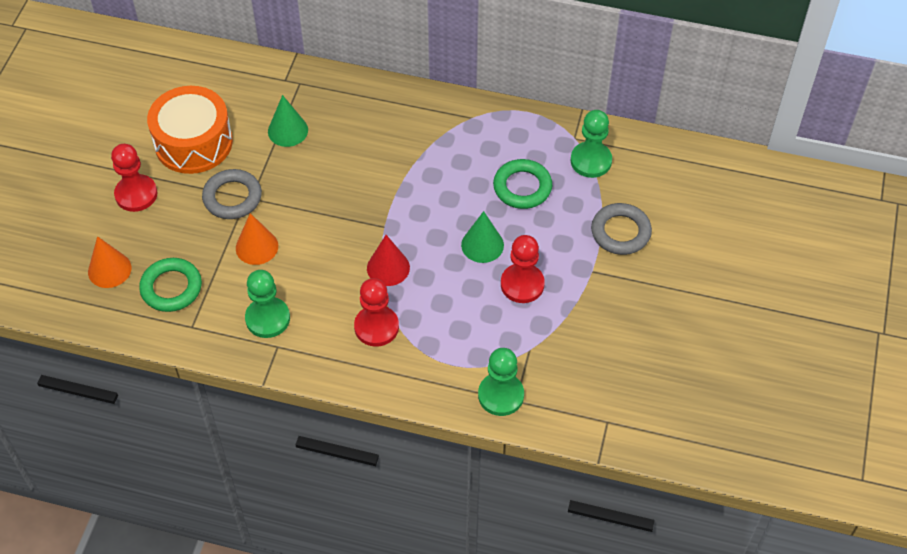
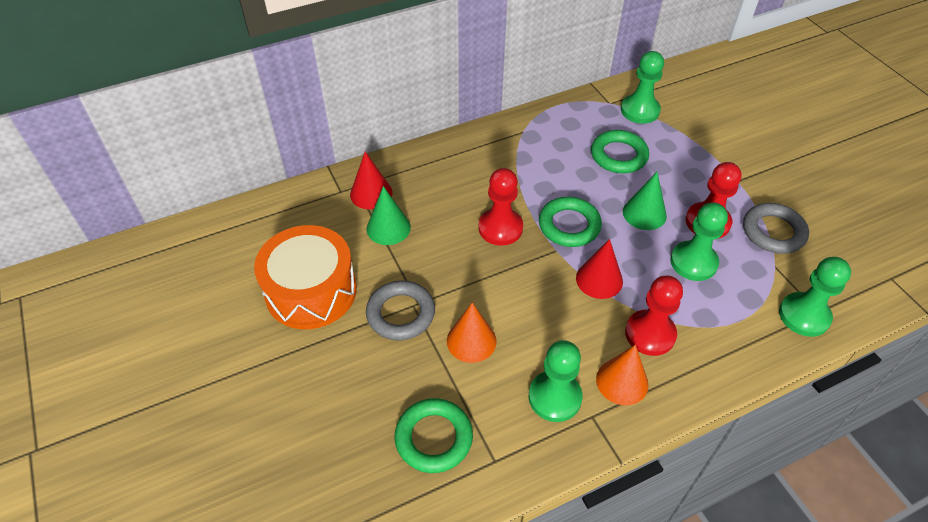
camera: 40 degrees left, 5 degrees down
orange cone [88,236,131,288] -> orange cone moved to [596,345,649,405]
red pawn [111,144,157,212] -> red pawn moved to [478,168,523,246]
grey ring [591,203,652,255] -> grey ring moved to [743,203,809,254]
none -> red cone [350,151,392,209]
none -> green ring [539,197,602,247]
none -> green pawn [670,202,728,281]

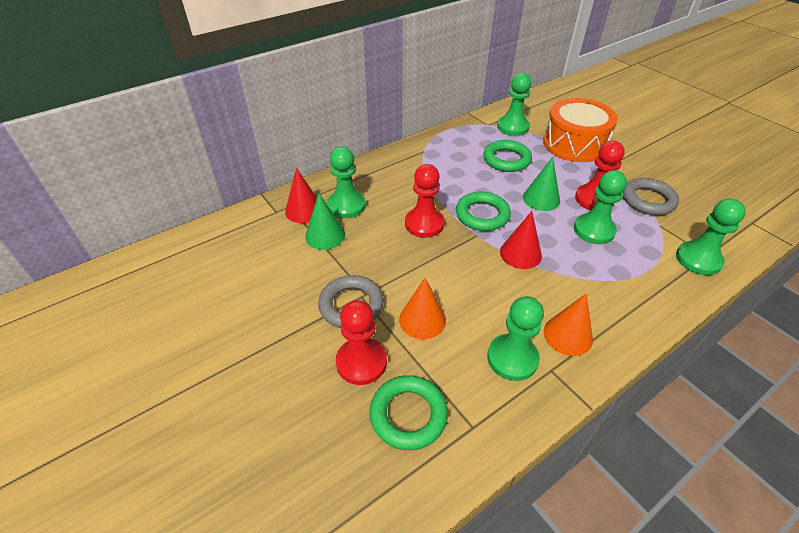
camera: 10 degrees left, 5 degrees down
orange drum [254,225,357,329] -> orange drum moved to [543,98,618,162]
red pawn [625,275,683,356] -> red pawn moved to [336,300,387,385]
none -> green pawn [327,147,366,218]

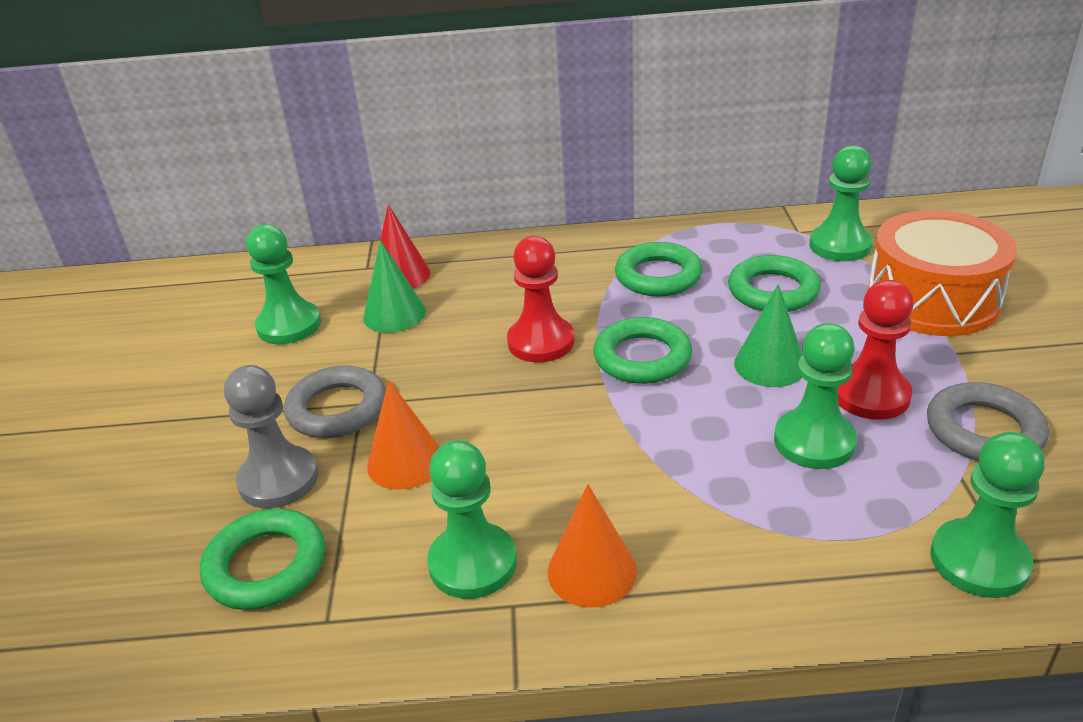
camera: 35 degrees right, 10 degrees down
green pawn [327,147,366,218] -> green pawn moved to [246,224,321,344]
red pawn [336,300,387,385] -> grey pawn [224,365,318,508]
red cone [500,211,542,269] -> none
none -> green ring [615,242,703,297]

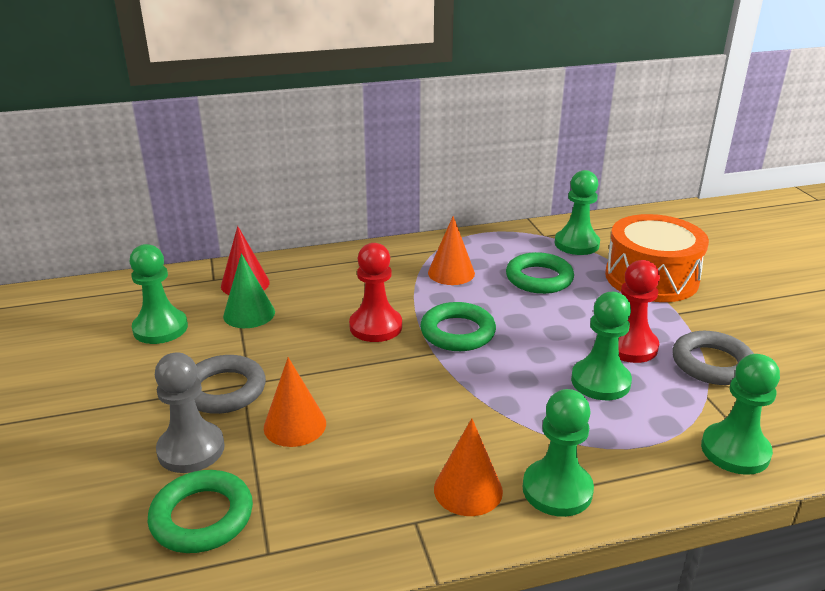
camera: 15 degrees left, 5 degrees down
green pawn [427,440,517,599] -> green pawn moved to [523,389,594,517]
green ring [615,242,703,297] -> orange cone [428,216,475,285]
green cone [734,284,802,387] -> none

